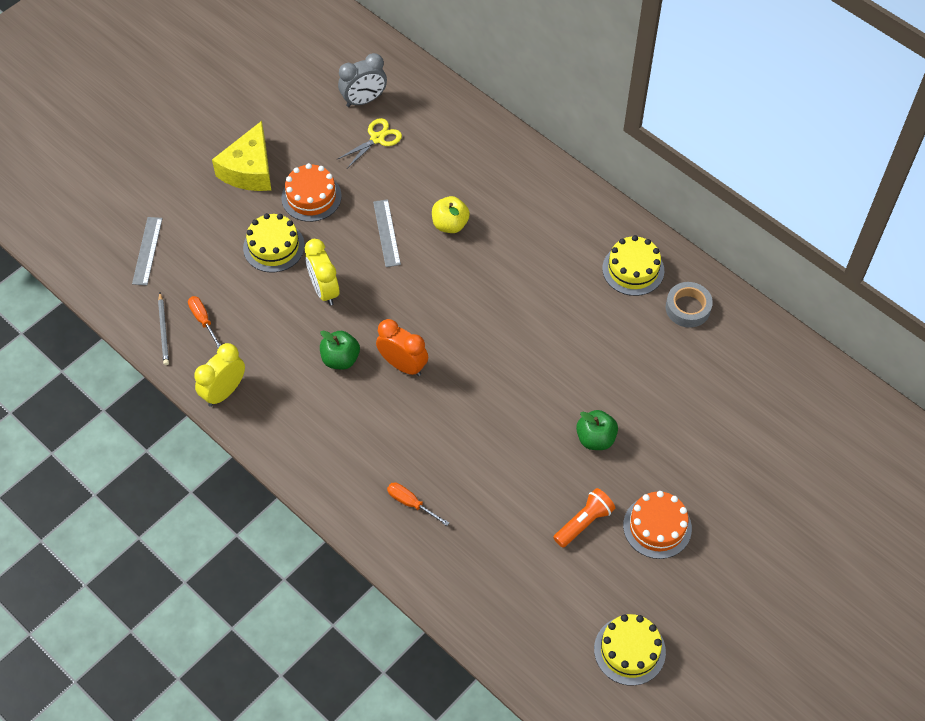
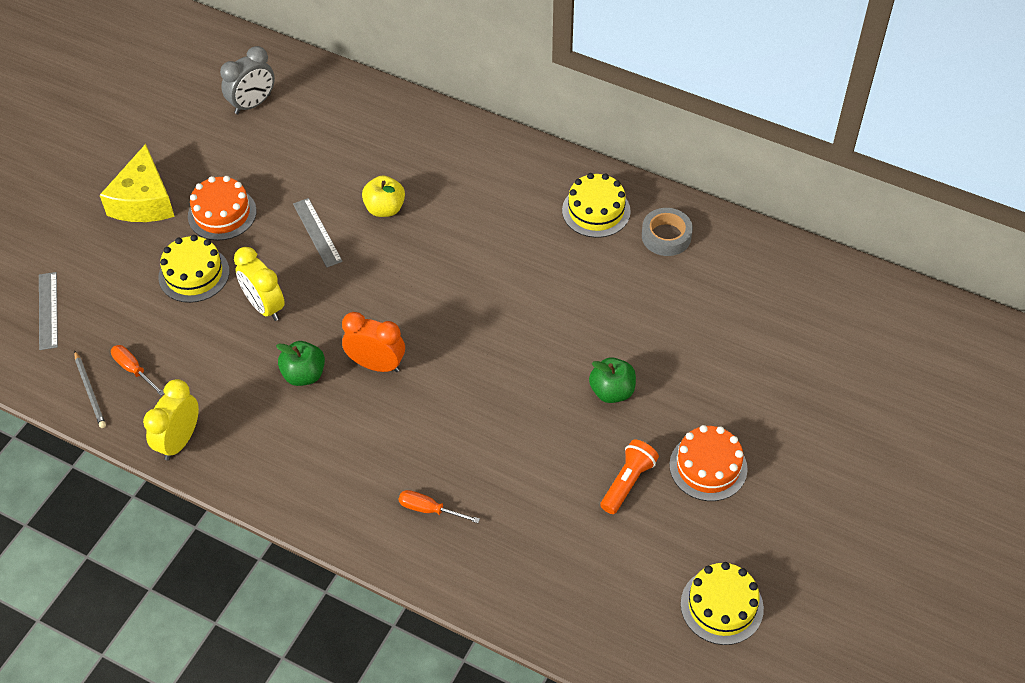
camera: 15 degrees left, 5 degrees down
yellow scissors [338,118,402,167] -> none

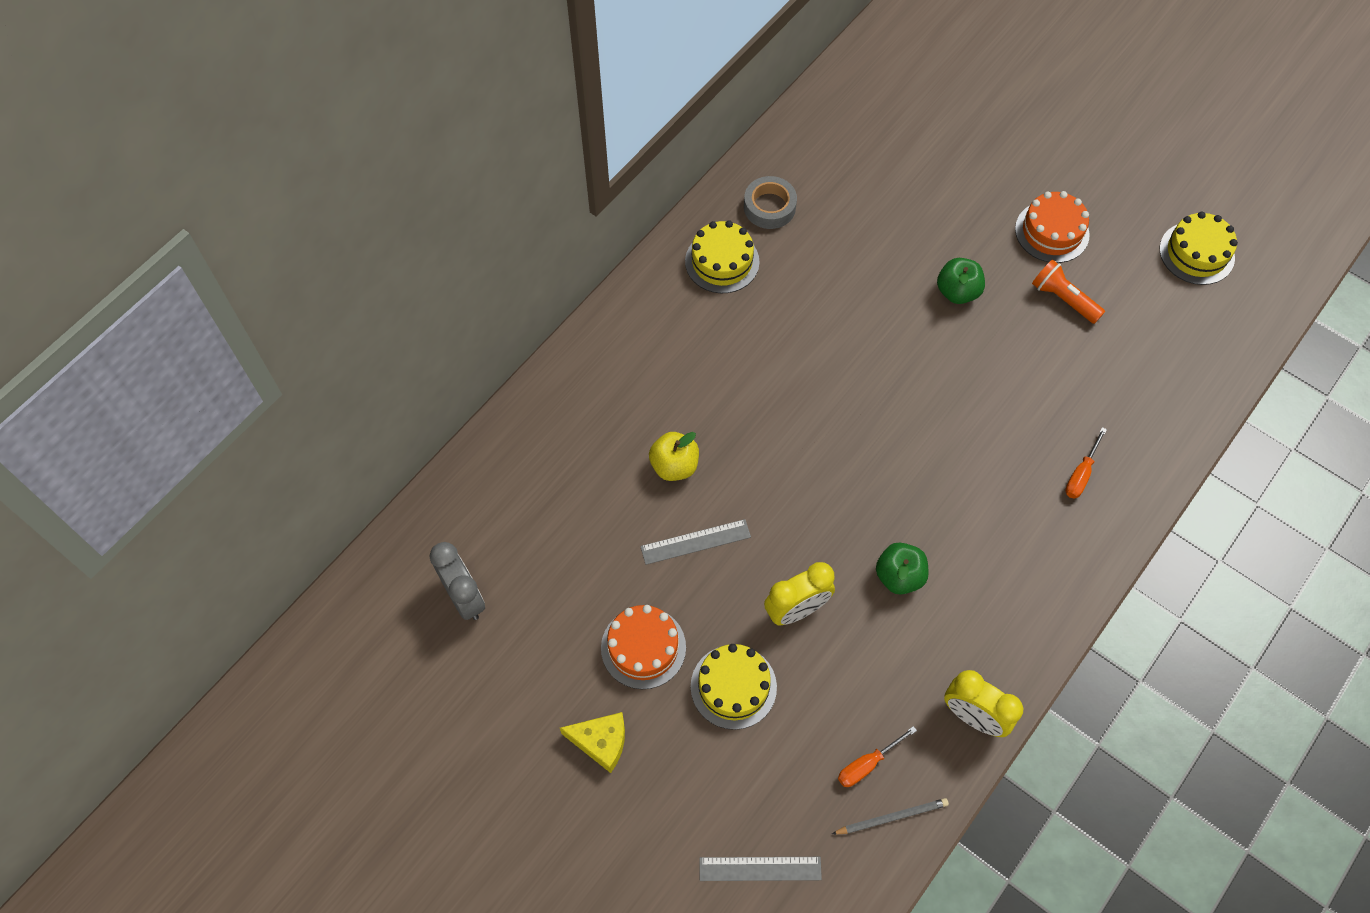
camera: 80 degrees left, 10 degrees up
yellow cheese [100,144,175,222] -> yellow cheese [560,712,625,773], size x0.64
orange clock [342,312,405,372] -> none

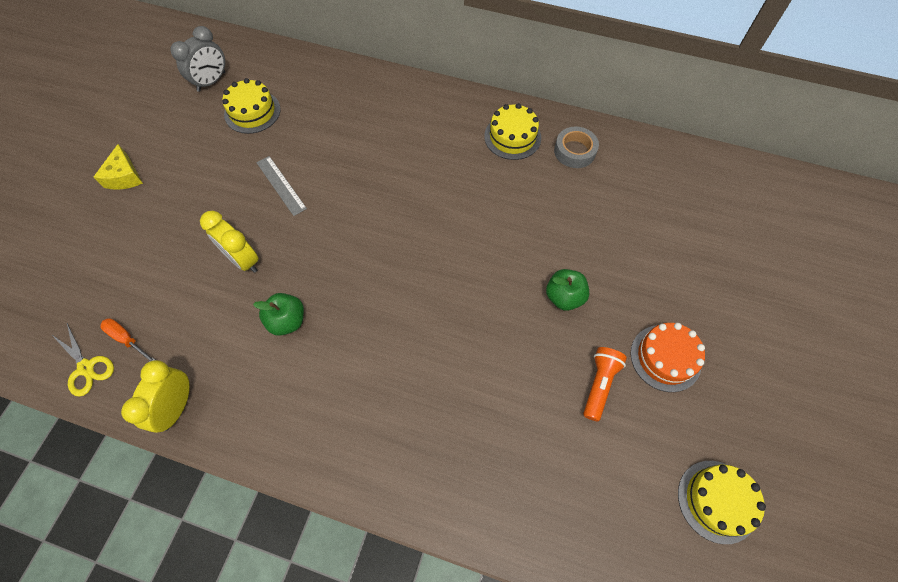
camera: 70 degrees right, 0 degrees up
orange cake [601,605,686,689] -> none
yellow apple [649,432,699,481] -> none
yellow cake [691,644,777,730] -> yellow cake moved to [222,78,281,134]
grey ruler [699,857,822,881] -> none
grey pencil [832,798,949,834] -> yellow scissors [51,323,114,397]
orange screwdriver [1065,427,1107,499] -> none

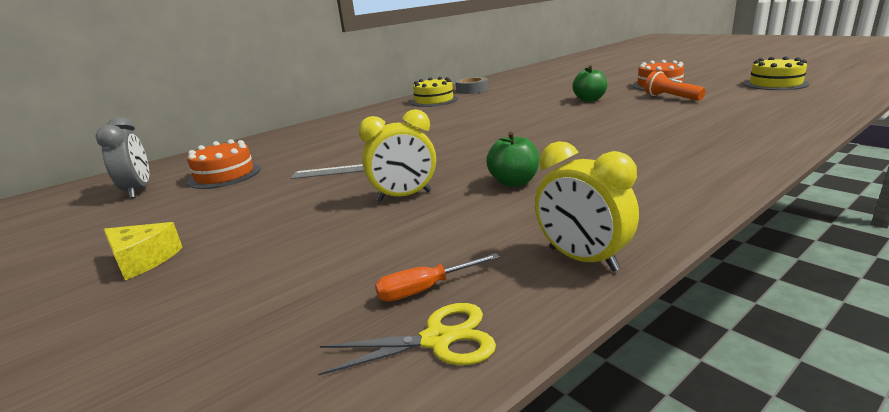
camera: 55 degrees left, 40 degrees down
yellow cake [222,78,281,134] -> orange cake [187,139,261,189]

